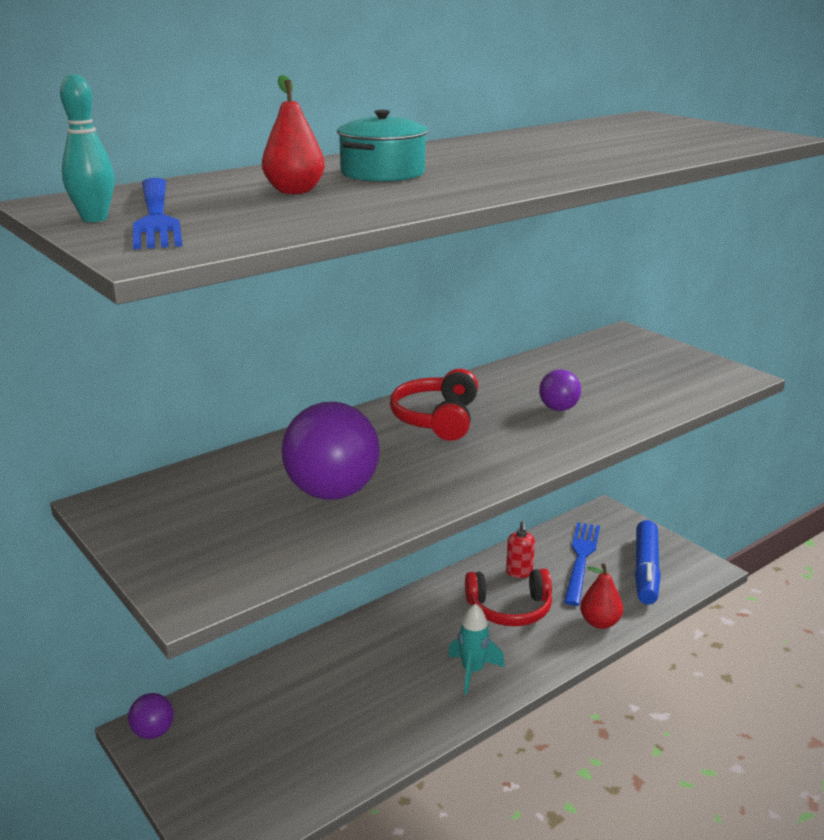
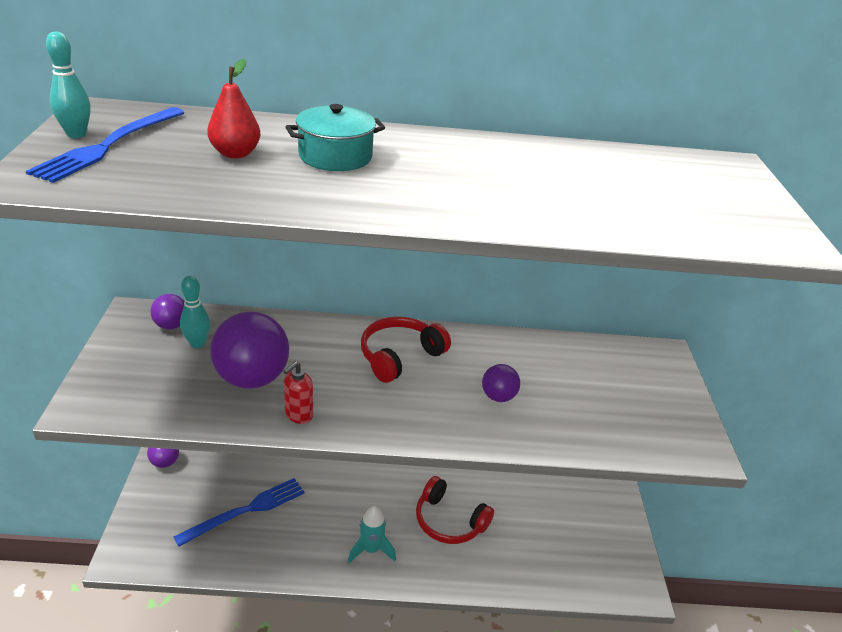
camera: 35 degrees right, 10 degrees up
red soap dispenser [506,521,535,578] -> red soap dispenser moved to [283,361,313,424]
blue fork [564,522,600,606] -> blue fork moved to [174,478,305,547]
red pear [580,563,623,629] -> none
blue marker [635,520,661,605] -> none
none -> purple ball [150,294,185,329]
none -> turquoise bowling pin [180,276,210,348]

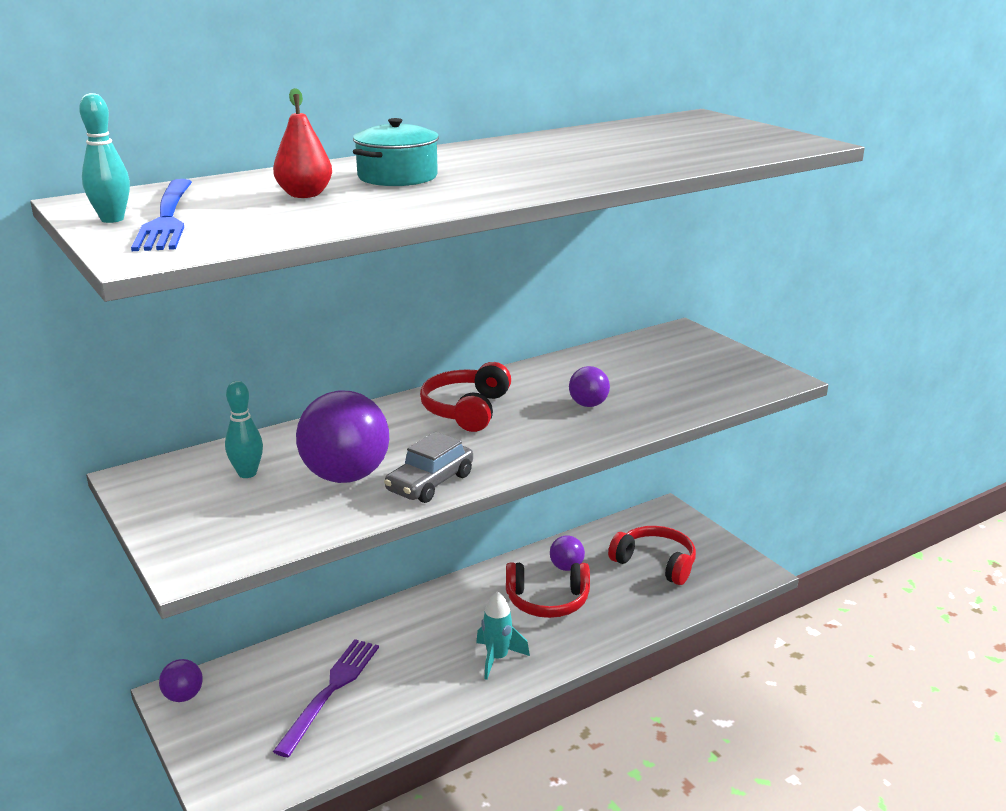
camera: 30 degrees left, 10 degrees down
purple ball [150,294,185,329] -> purple ball moved to [550,536,585,571]
blue fork [174,478,305,547] -> purple fork [273,639,379,757]
red soap dispenser [283,361,313,424] -> grey car [384,432,473,503]
none -> red headphones [608,526,696,585]

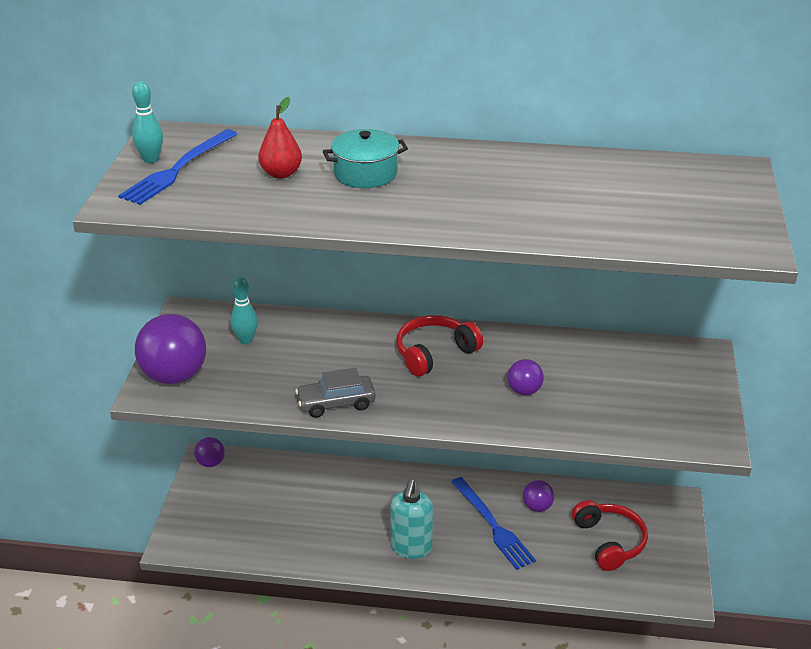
camera: 40 degrees right, 10 degrees up
purple fork [273,639,379,757] -> none
purple ball [296,391,389,483] -> purple ball moved to [135,314,206,384]
turquoise rocket [476,591,530,680] -> turquoise soap dispenser [390,479,433,559]
red headphones [506,562,590,618] -> blue fork [451,477,536,570]

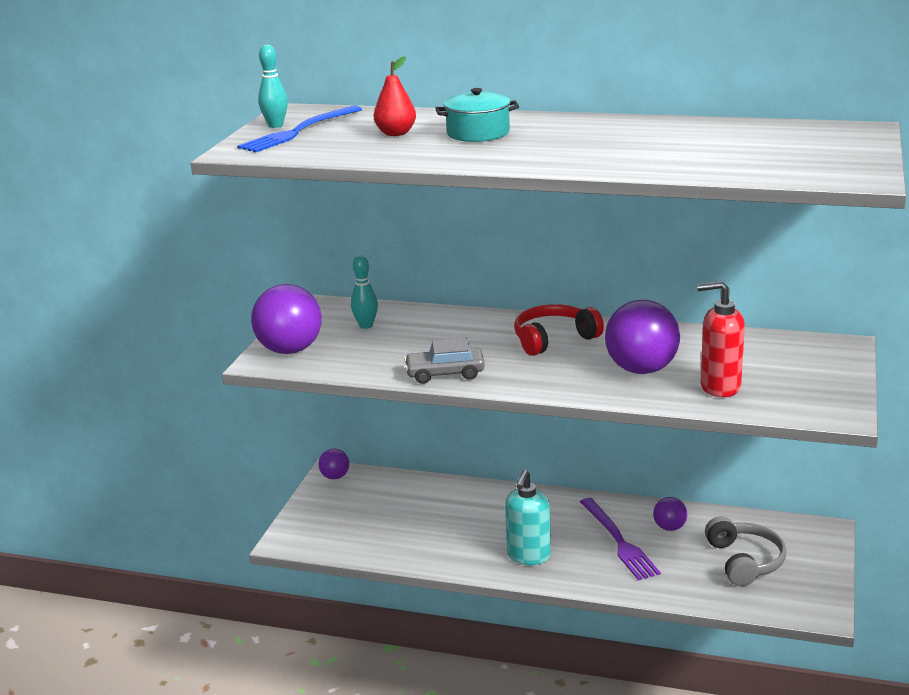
camera: 10 degrees right, 10 degrees down
blue fork [451,477,536,570] -> purple fork [580,498,661,581]
purple ball [508,359,544,395] -> purple ball [605,300,680,374], size x1.96
red headphones [572,500,648,571] -> grey headphones [705,517,786,586]
none -> red soap dispenser [697,281,745,397]

